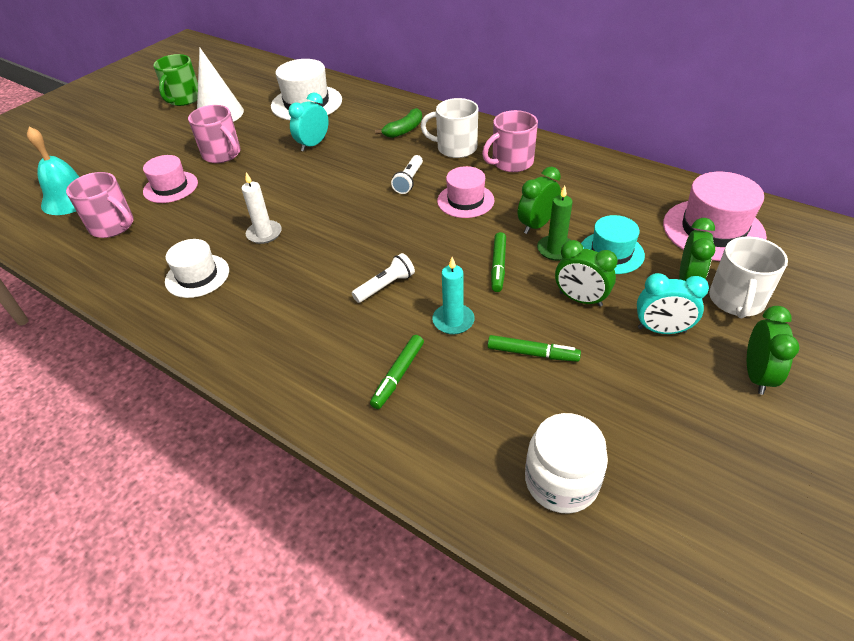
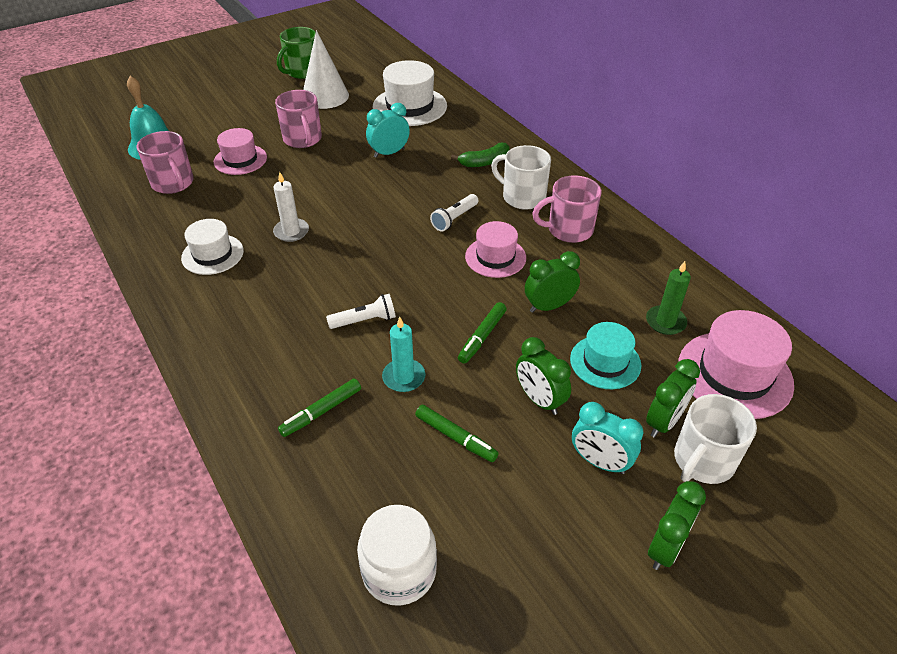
camera: 20 degrees right, 0 degrees up
green candle [537,186,573,261] -> green candle moved to [646,261,691,335]

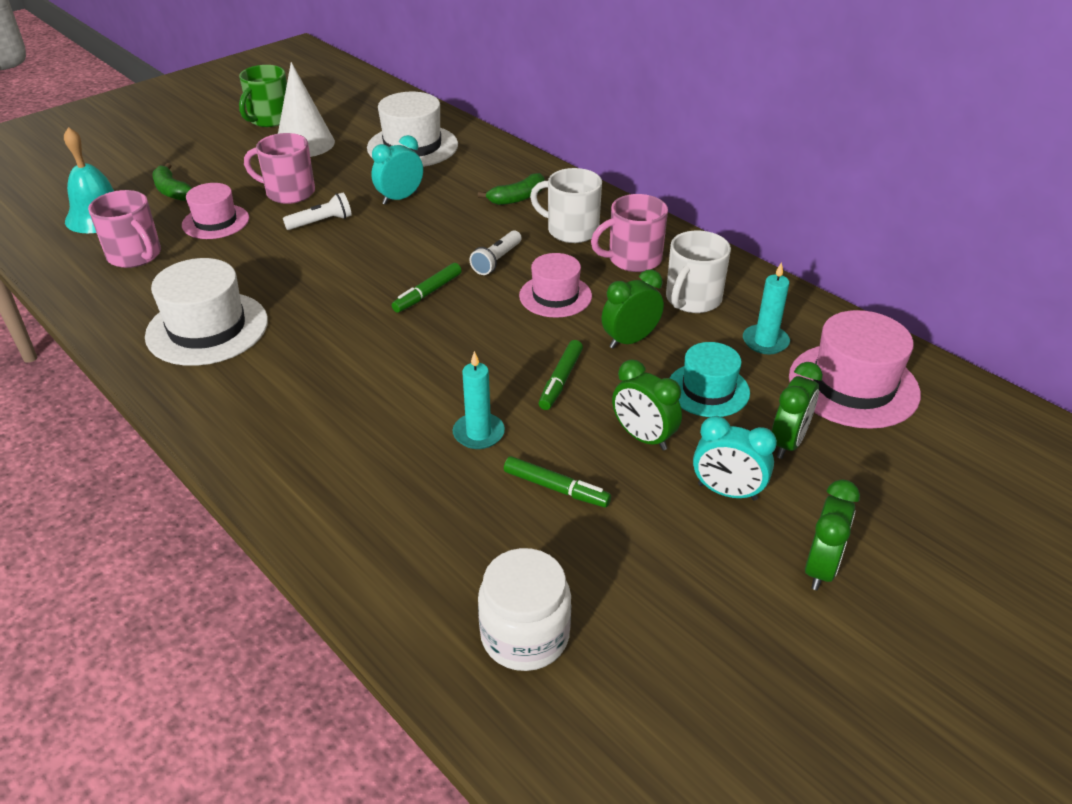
camera: 10 degrees left, 5 degrees down
white hat [181,219,244,275] -> white hat [145,258,268,366], size x1.56
white candle [273,172,309,242] -> none
pink mug [275,90,322,148] -> pink mug turned 135 degrees clockwise [244,133,315,204]
green marker [278,378,361,437] -> green marker moved to [392,263,462,313]
white flashlight [326,294,396,329] -> white flashlight moved to [283,193,352,230]
green candle [646,261,691,335] -> turquoise candle [743,262,790,354]
white mug [674,394,757,484] -> white mug moved to [666,231,731,313]
none -> green banana [152,163,192,201]

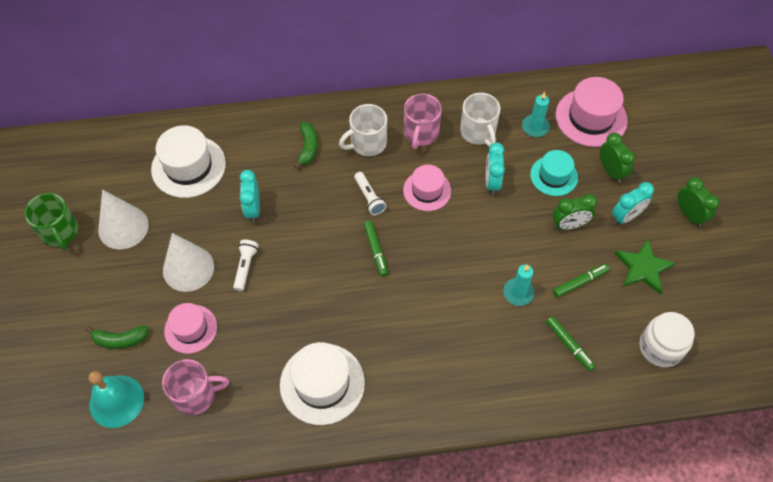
camera: 55 degrees left, 20 degrees up
pink mug [244,133,315,204] -> white cone [163,233,214,292]
green marker [539,340,583,410] -> green marker moved to [546,316,596,371]
green clock [601,269,664,349] -> turquoise clock [486,143,505,195]
none -> green star [614,239,676,295]

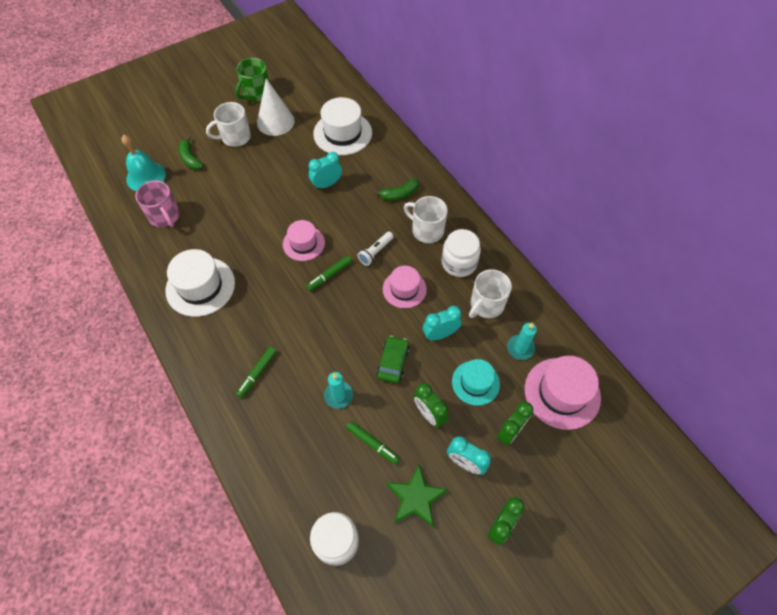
camera: 65 degrees right, 0 degrees up
white cone [163,233,214,292] -> none
pink hat [164,303,217,354] -> pink hat moved to [283,220,325,261]
white flashlight [233,240,259,291] -> none
pink mug [404,94,442,149] -> white jar [442,229,481,277]
green marker [546,316,596,371] -> green marker moved to [236,347,277,398]
none -> white mug [206,102,251,147]
none -> green car [376,336,410,383]

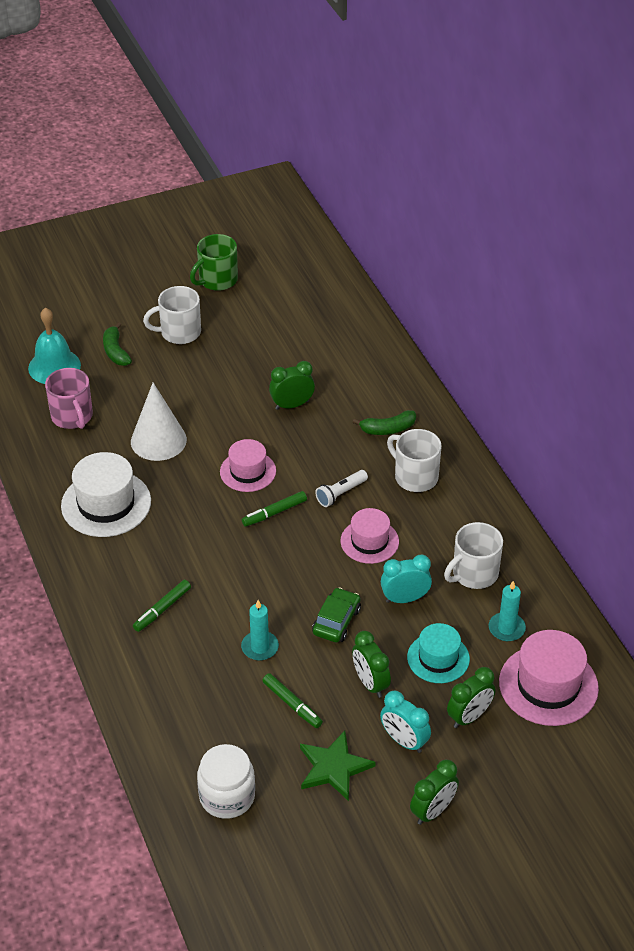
camera: 10 degrees right, 15 degrees down
white cone [257,78,295,136] -> white cone moved to [131,383,187,461]
turquoise clock [309,152,342,190] -> green clock [269,361,315,410]
white hat [313,97,372,155] -> none
white jar [442,229,481,277] -> none

